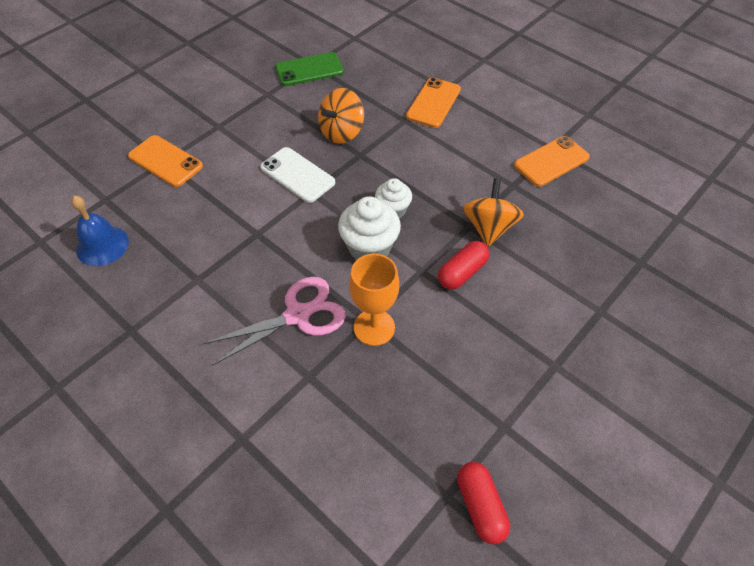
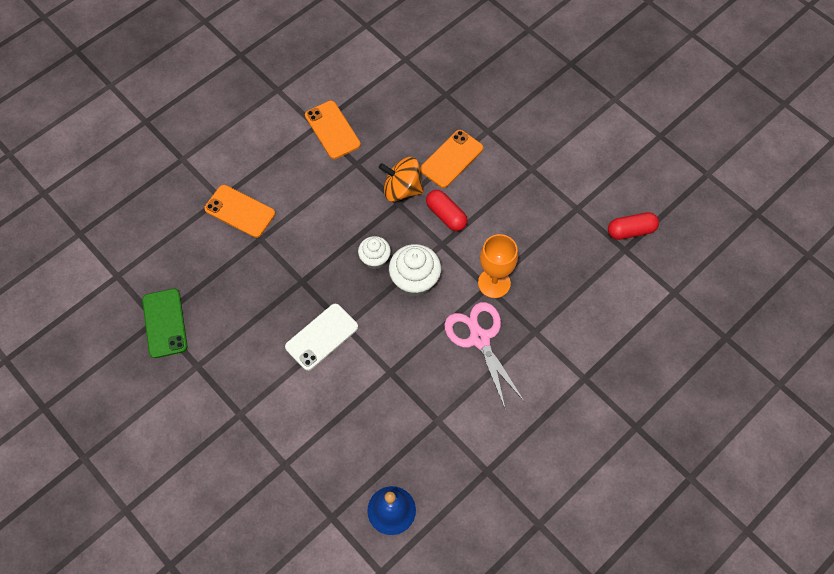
camera: 85 degrees left, 10 degrees up
orange phone [128,135,203,187] -> orange phone moved to [420,130,483,188]
orange spinning top [318,88,364,144] -> none

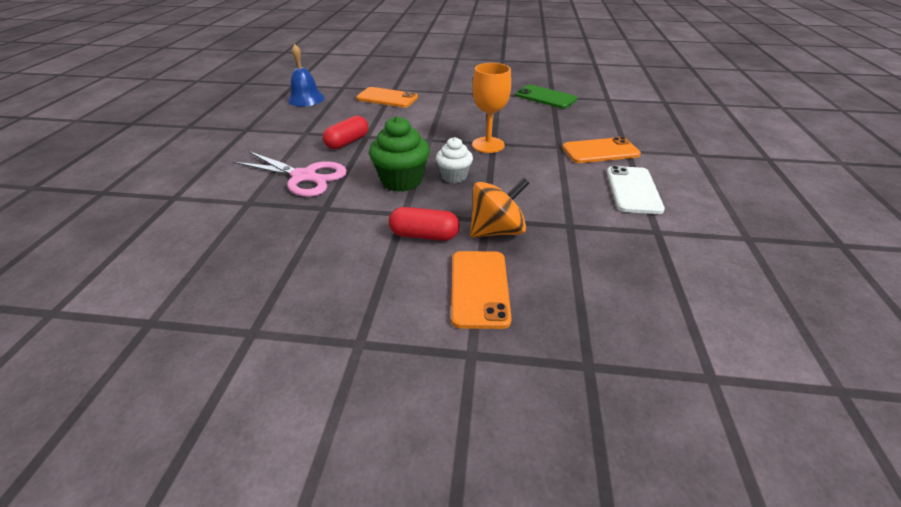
camera: 140 degrees right, 25 degrees down
white phone [285,304,358,371] -> white phone moved to [607,166,665,214]
orange phone [305,101,361,159] -> orange phone moved to [356,87,418,108]
white cupcake [389,244,441,297] -> green cupcake [369,116,430,192]
orange goblet [478,234,518,298] -> orange goblet moved to [472,63,511,153]
red capsule [608,212,659,240] -> red capsule moved to [323,116,368,149]

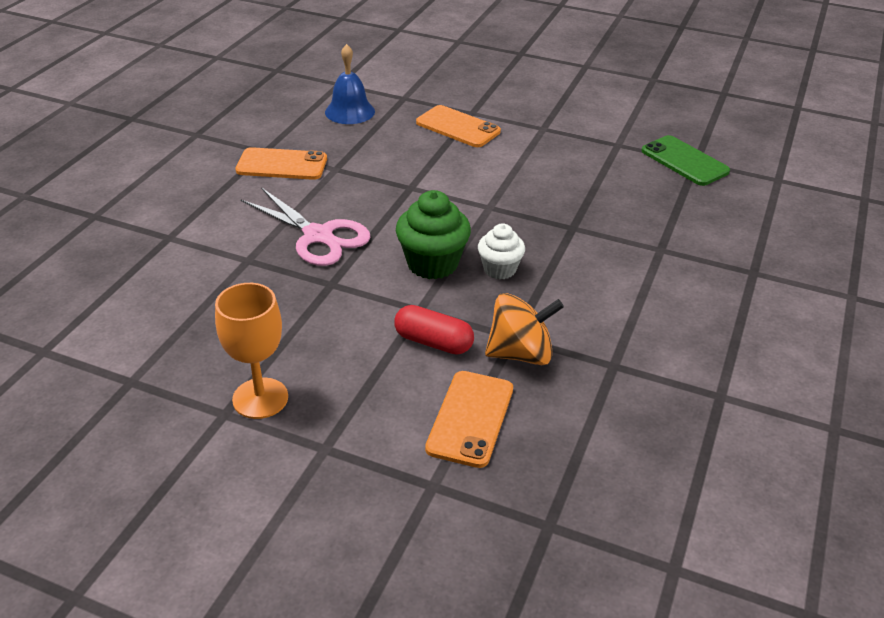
camera: 15 degrees right, 0 degrees up
red capsule [323,116,368,149] -> none
orange goblet [472,63,511,153] -> orange goblet moved to [215,283,288,419]
orange phone [562,137,641,163] -> orange phone moved to [236,147,327,180]
white phone [607,166,665,214] -> none

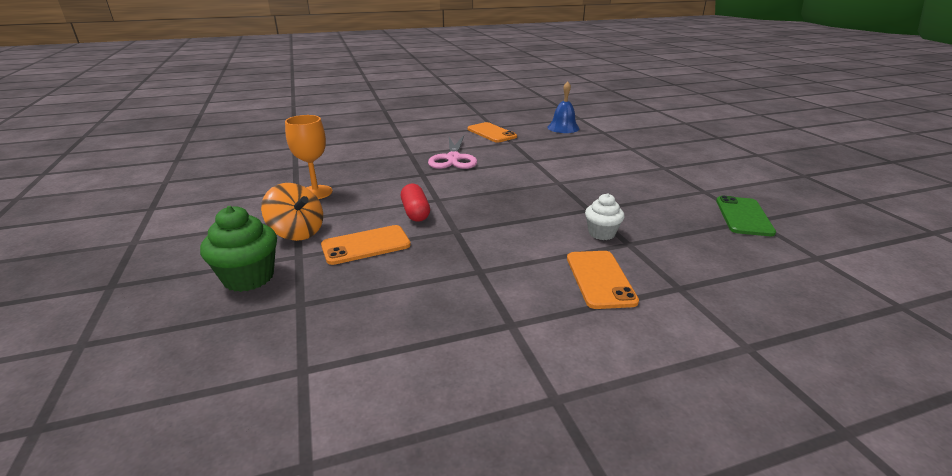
camera: 50 degrees right, 10 degrees down
green cupcake [396,190,471,279] -> green cupcake moved to [200,206,277,292]
orange phone [416,105,501,147] -> orange phone moved to [567,251,639,309]
white cupcake [478,223,525,279] -> white cupcake moved to [585,193,624,240]
orange spinning top [485,293,564,365] -> orange spinning top moved to [261,183,323,241]

